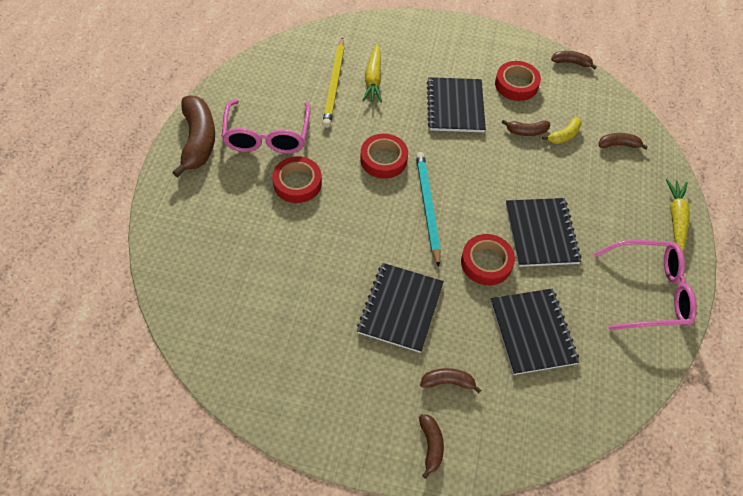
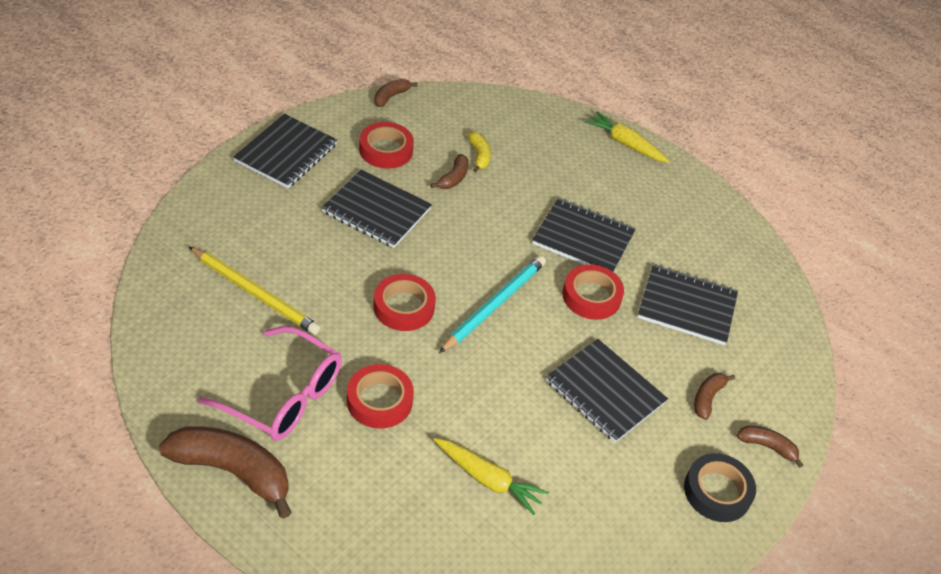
camera: 65 degrees left, 10 degrees down
yellow carrot [362,44,382,103] -> yellow carrot moved to [434,438,549,515]
turquoise pencil [416,152,441,267] -> turquoise pencil turned 105 degrees clockwise [439,256,546,353]
pink glasses [594,240,697,330] -> none
brown banana [598,133,648,150] -> none
none -> black notebook [233,114,337,188]
none -> black tape [684,453,756,522]

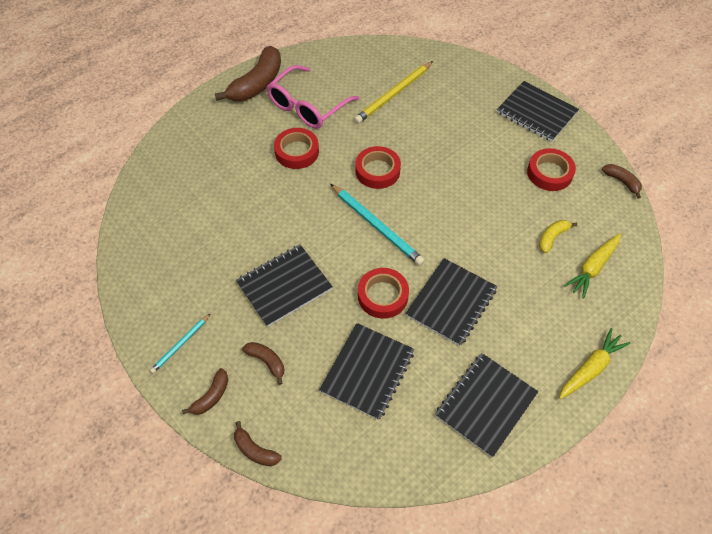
camera: 105 degrees right, 10 degrees up
black notebook [322,170,432,248] -> black notebook moved to [435,353,538,457]
brown banana [430,154,468,189] -> brown banana moved to [234,421,282,466]
yellow carrot [434,438,549,515] -> yellow carrot moved to [564,233,621,299]
yellow banana [467,132,491,173] -> yellow banana turned 135 degrees clockwise [539,220,577,253]
black tape [684,453,756,522] -> turquoise pencil [150,313,211,373]

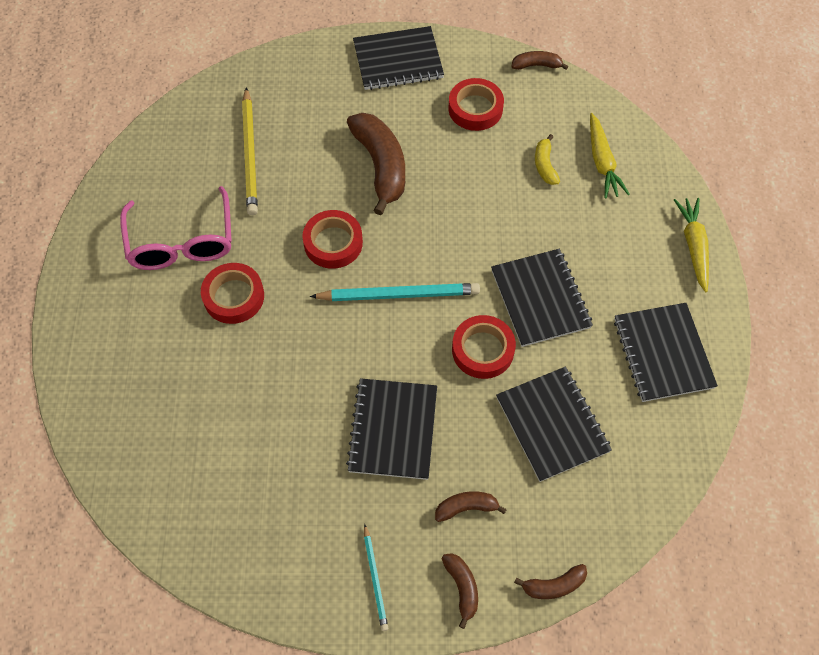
camera: 50 degrees left, 5 degrees up
brown banana [215,46,281,102] -> brown banana moved to [347,113,405,215]

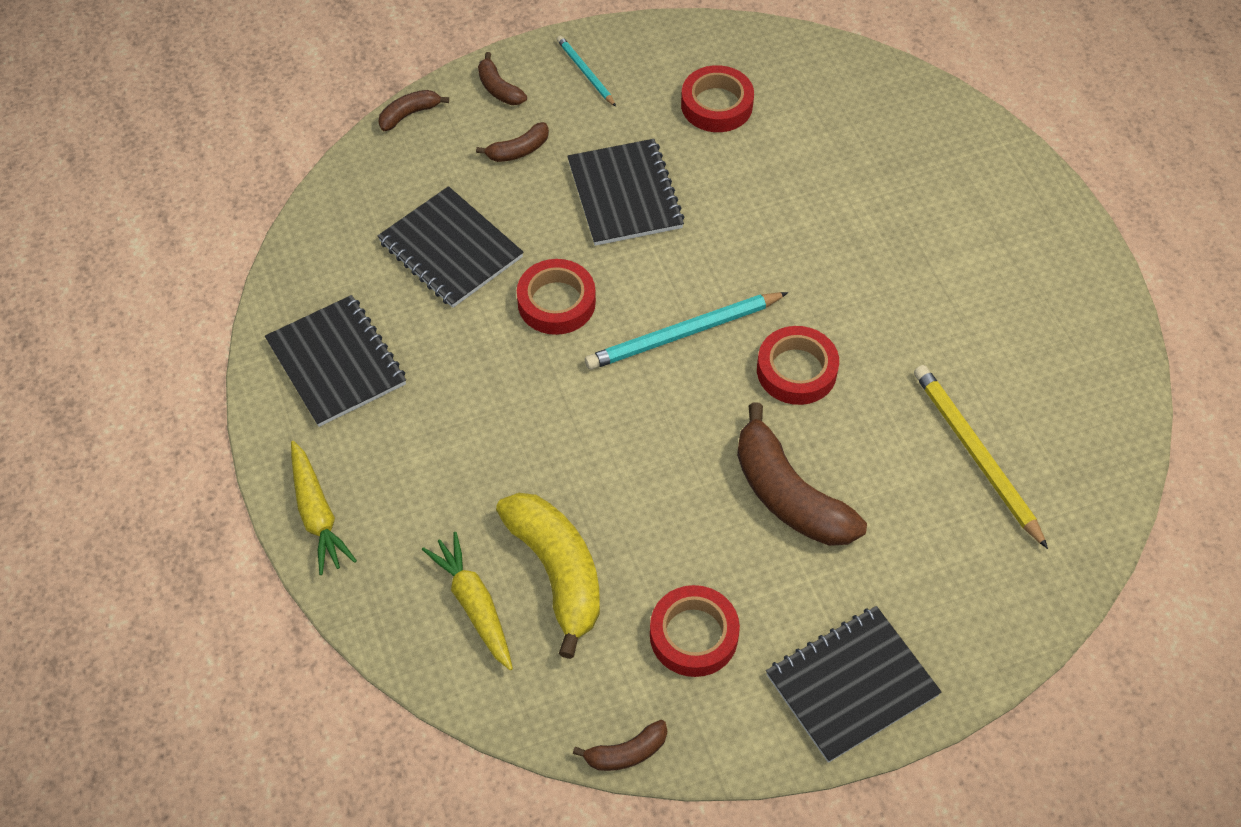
camera: 160 degrees right, 5 degrees down
pink glasses [120,186,232,270] -> none
red tape [201,263,264,324] -> red tape moved to [681,65,754,132]
black notebook [491,249,593,347] -> none
yellow banana [535,134,560,185] -> yellow banana [496,493,600,659], size x2.02

